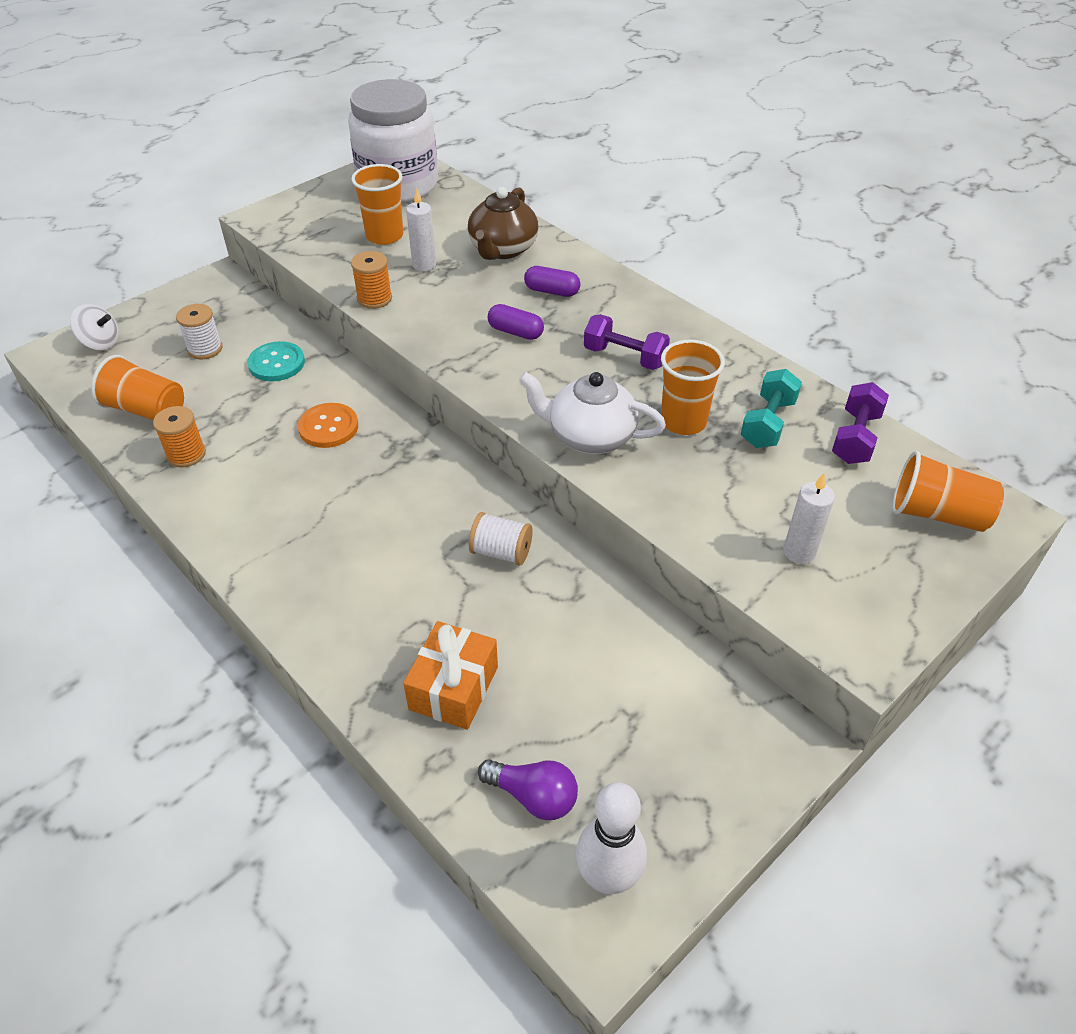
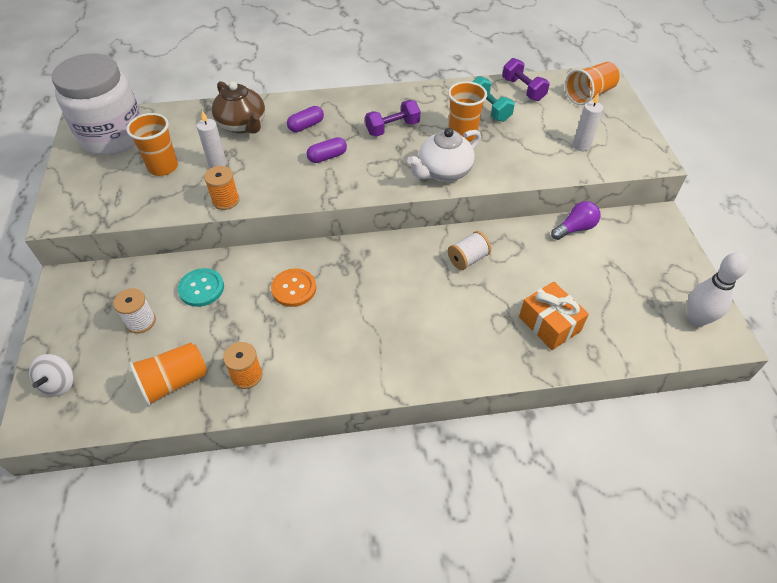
camera: 55 degrees left, 5 degrees up
white spinning top [70,304,119,350] -> white spinning top turned 135 degrees clockwise [29,354,74,396]
purple light bulb [478,759,578,820] -> purple light bulb moved to [551,201,600,240]

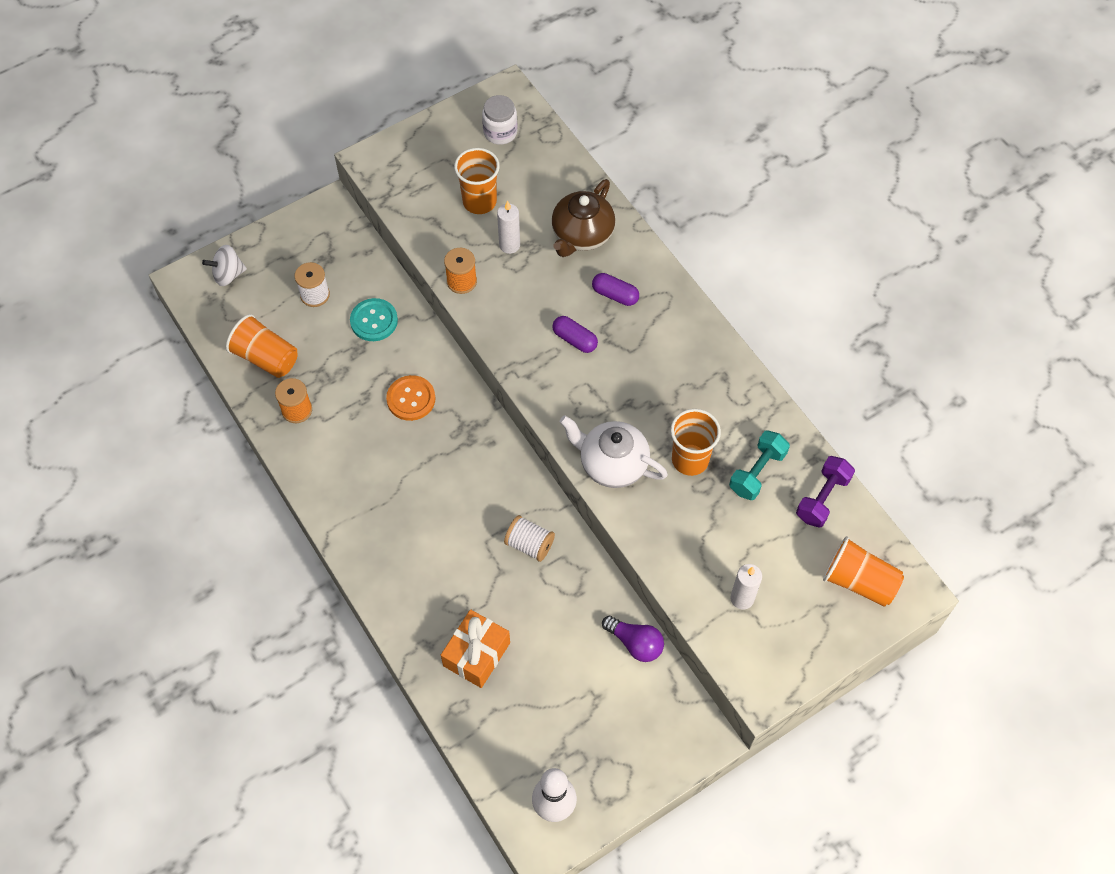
camera: 65 degrees right, 10 degrees up
white jar [52,53,141,155] -> white jar [482,95,517,145], size x0.45
purple dumbbell [365,100,420,137] -> none

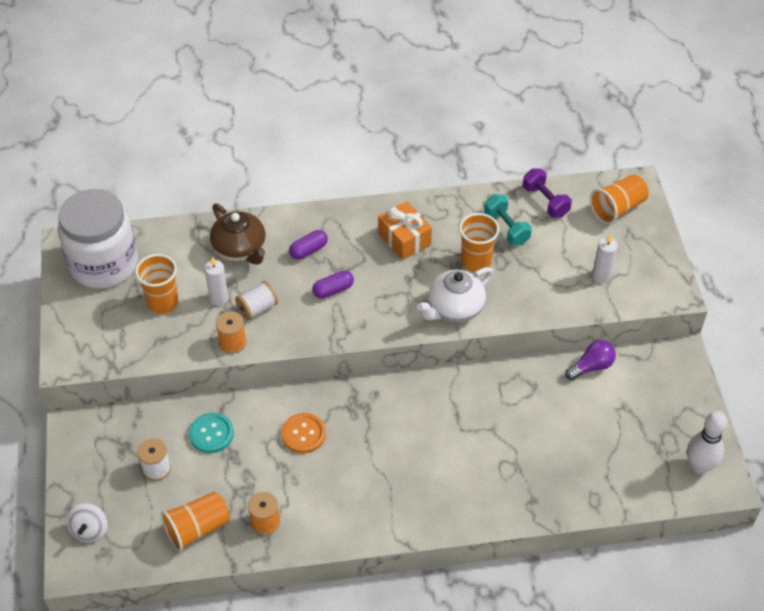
camera: 65 degrees left, 10 degrees down
orange gift [441,610,510,688] -> orange gift moved to [378,201,432,260]
white jar [482,95,517,145] -> white jar [58,189,138,289], size x2.21
white spool [504,515,555,562] -> white spool moved to [235,281,278,320]

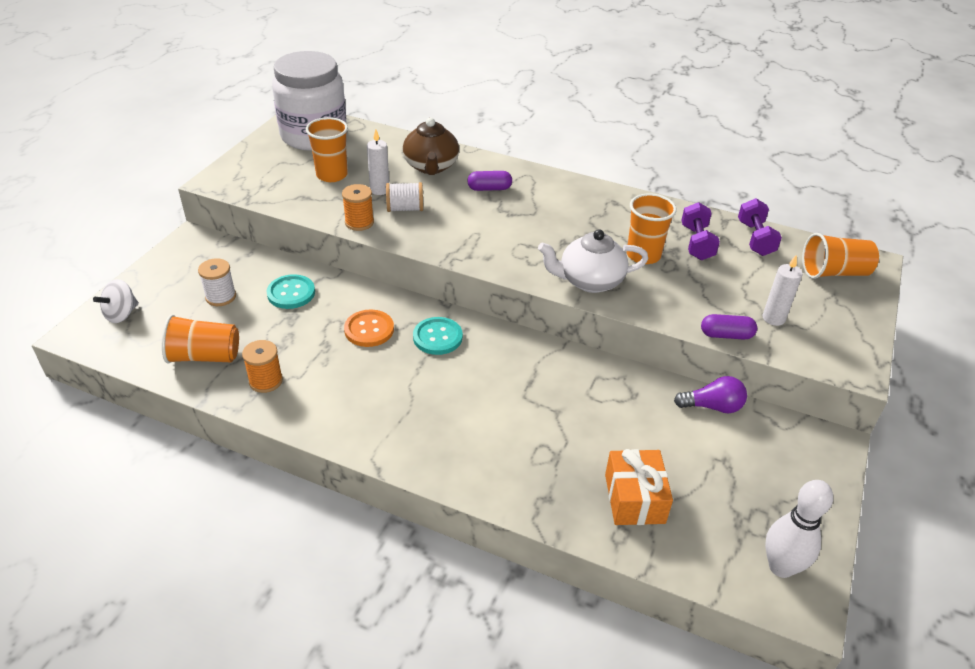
camera: 30 degrees right, 10 degrees down
purple capsule [312,271,354,299] -> purple capsule moved to [701,314,757,340]
orange gift [378,201,432,260] -> orange gift moved to [605,449,673,525]
turquoise dumbbell [484,194,532,245] -> purple dumbbell [681,202,720,260]
none -> turquoise button [413,317,463,355]

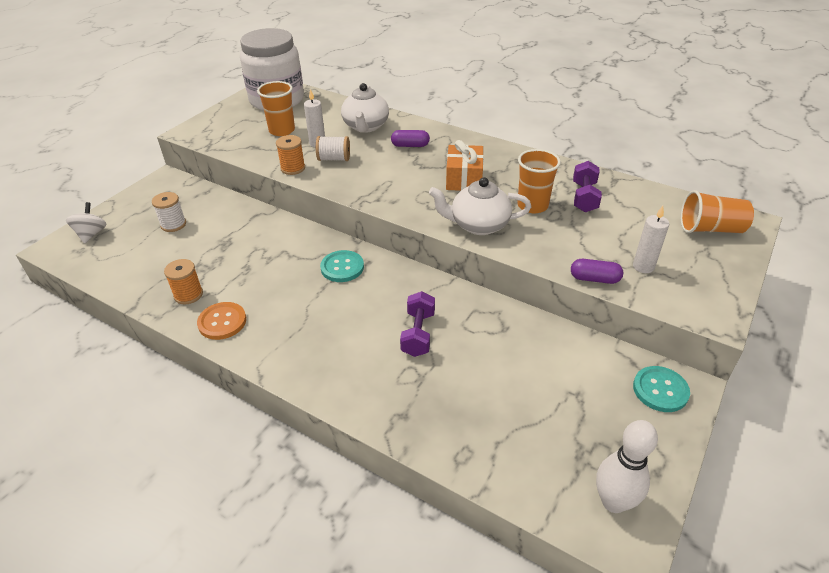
camera: 10 degrees right, 0 degrees up
white spinning top [93,279,139,323] -> white spinning top turned 135 degrees clockwise [66,202,107,244]
orange cup [162,314,239,363] -> none
turquoise button [266,274,315,309] -> turquoise button moved to [633,366,690,412]
orange button [344,310,394,347] -> orange button moved to [197,302,246,340]
brown teapot [403,118,459,175] -> white teapot [341,83,389,133]
orange gift [605,449,673,525] -> orange gift moved to [446,140,484,191]
purple light bulb [674,376,747,413] -> none
purple dumbbell [738,198,782,256] -> purple dumbbell moved to [400,291,435,357]

